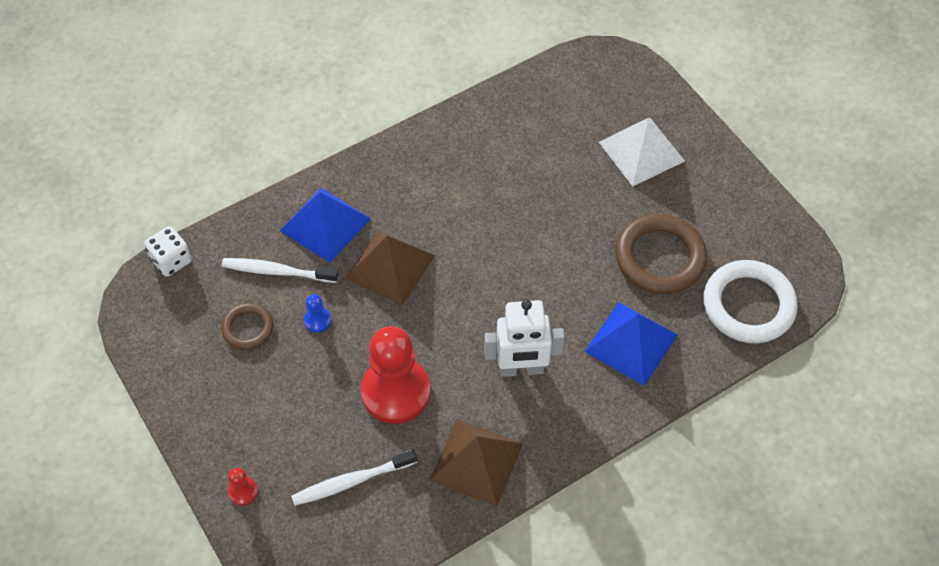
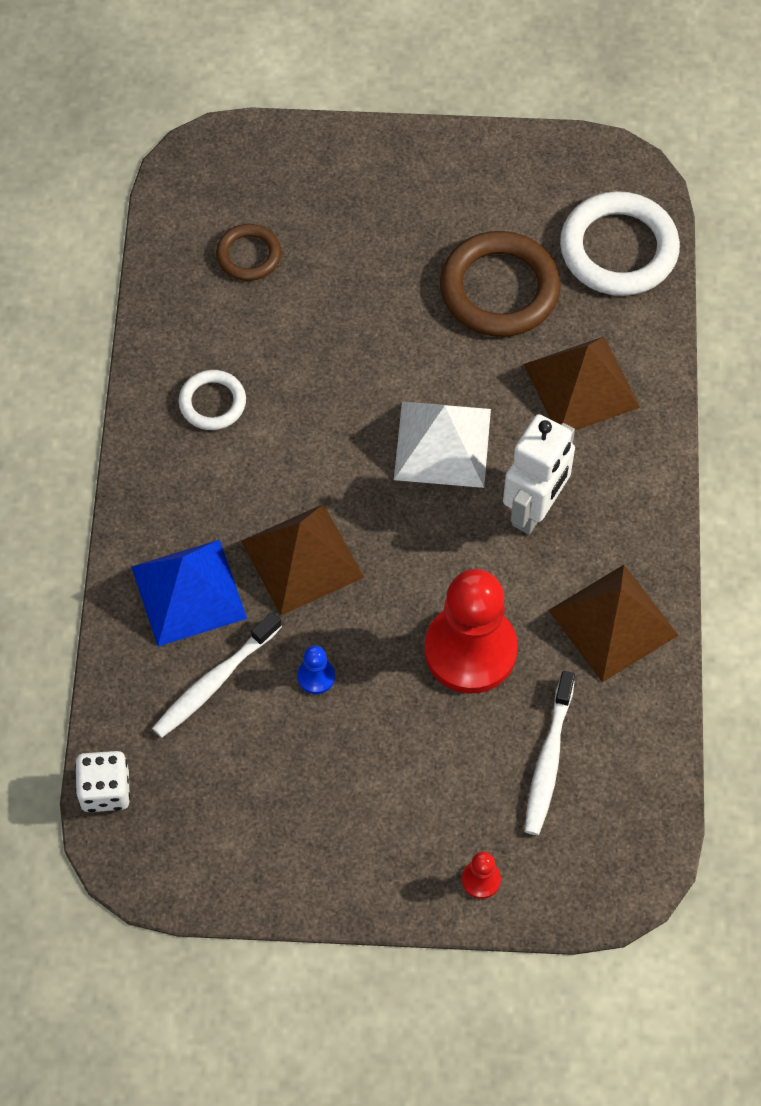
camera: 55 degrees left, 5 degrees up
brown ring [222,303,273,349] -> brown ring moved to [216,224,281,281]
blue pyramid [584,302,678,386] -> brown pyramid [523,337,640,430]
white pyramid [599,118,685,186] -> white pyramid moved to [394,402,491,488]
none -> white ring [179,370,246,430]

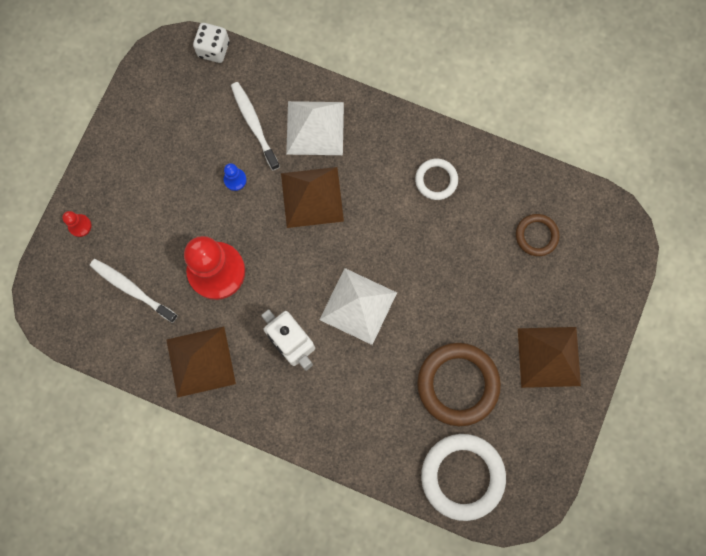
camera: 110 degrees right, 15 degrees up
blue pyramid [131,539,247,647] -> white pyramid [286,101,344,155]
brown pyramid [523,337,640,430] -> brown pyramid moved to [518,327,581,388]

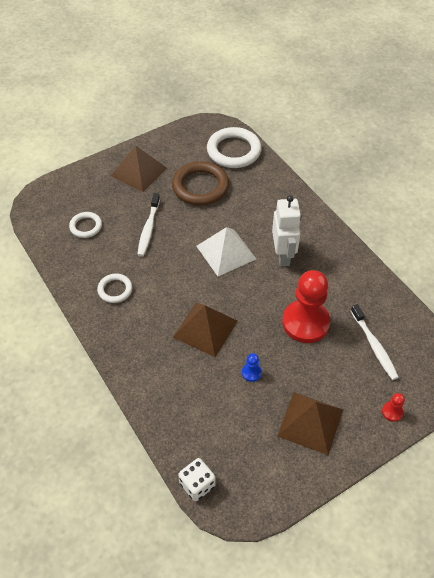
camera: 145 degrees left, 25 degrees down
brown pyramid [166,327,236,398] -> brown pyramid moved to [277,392,343,455]
white toothbrush [231,82,280,171] -> white toothbrush moved to [137,193,160,257]
white pyramid [286,101,344,155] -> none
brown ring [516,214,560,256] -> white ring [69,212,102,238]

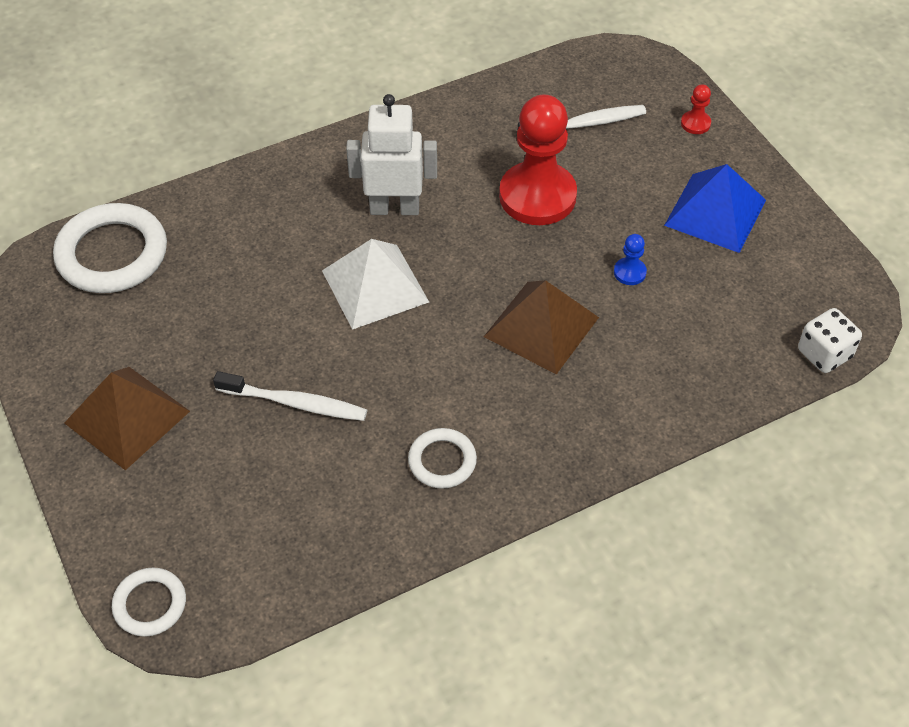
camera: 85 degrees left, 0 degrees up
white ring [69,212,102,238] -> white ring moved to [112,568,186,637]
brown ring [172,161,229,206] -> none
brown pyramid [277,392,343,455] -> blue pyramid [664,164,766,253]

